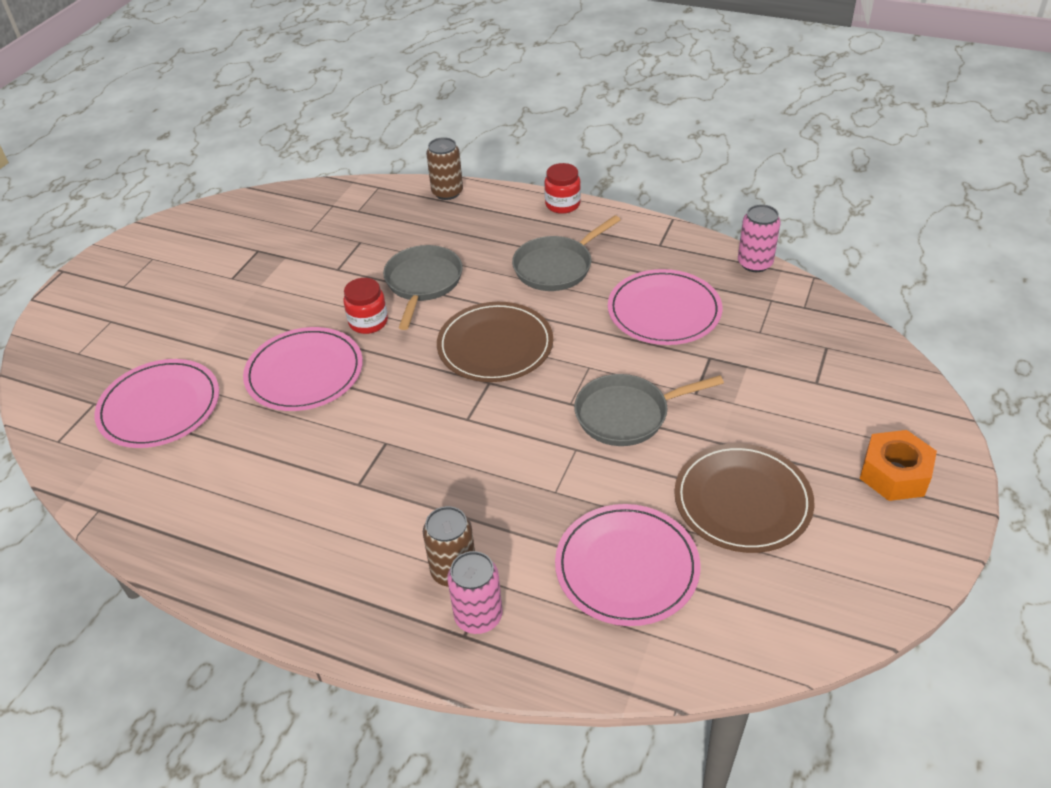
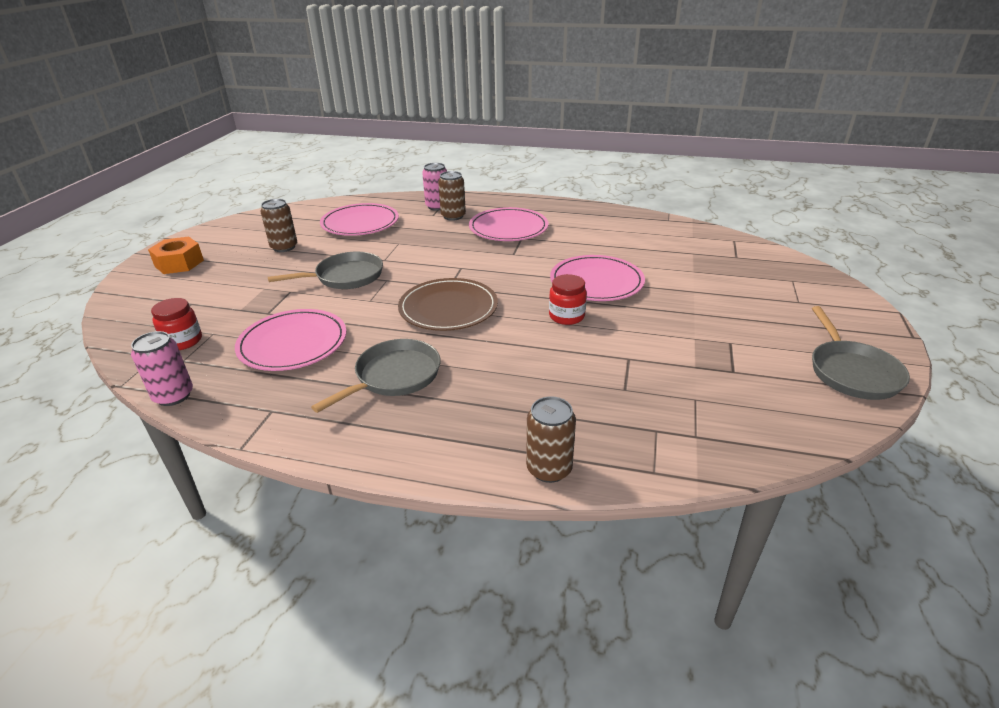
camera: 170 degrees right, 10 degrees down
pink plate [94,359,219,448] -> pink plate moved to [469,207,549,241]
grey pan [383,245,463,330] -> grey pan moved to [812,306,910,400]
red jar [544,163,581,214] -> red jar moved to [151,298,202,350]
brown plate [674,443,814,553] -> brown can [260,199,297,252]

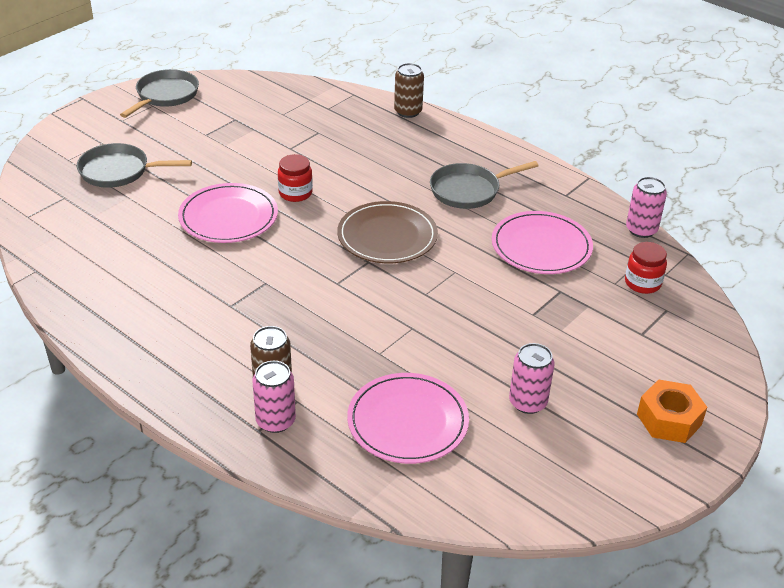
camera: 155 degrees left, 5 degrees up
brown can [260,199,297,252] -> pink can [509,343,555,414]
grey pan [268,252,383,289] -> grey pan moved to [77,143,192,188]
pink plate [469,207,549,241] -> none

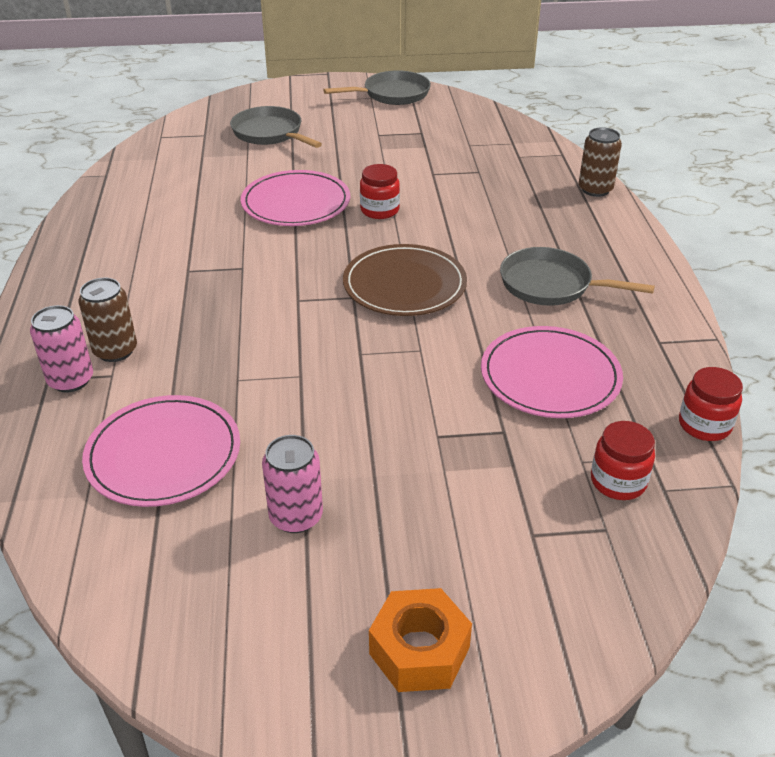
camera: 45 degrees right, 0 degrees up
pink can [626,177,667,238] -> red jar [679,367,743,441]

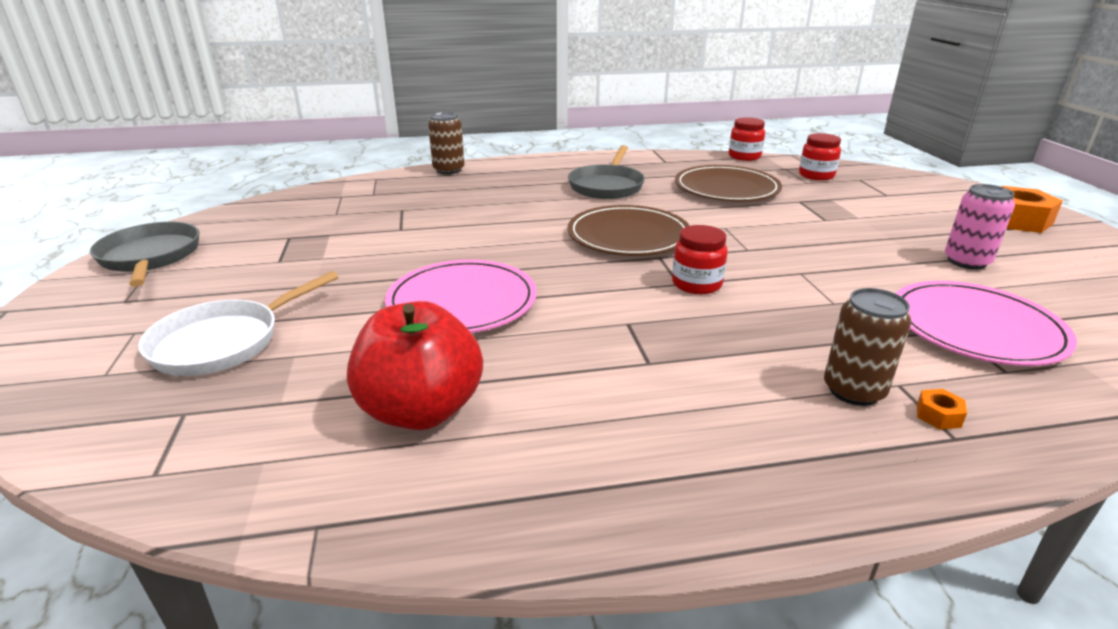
camera: 95 degrees left, 10 degrees down
pink can [30,305,93,392] -> orange nut [917,389,967,429]
grey pan [230,106,322,148] -> white pan [138,271,339,376]
red jar [360,164,400,219] -> red jar moved to [672,225,728,294]
pink plate [481,326,623,418] -> brown plate [675,165,782,201]
none -> red apple [347,301,483,430]

